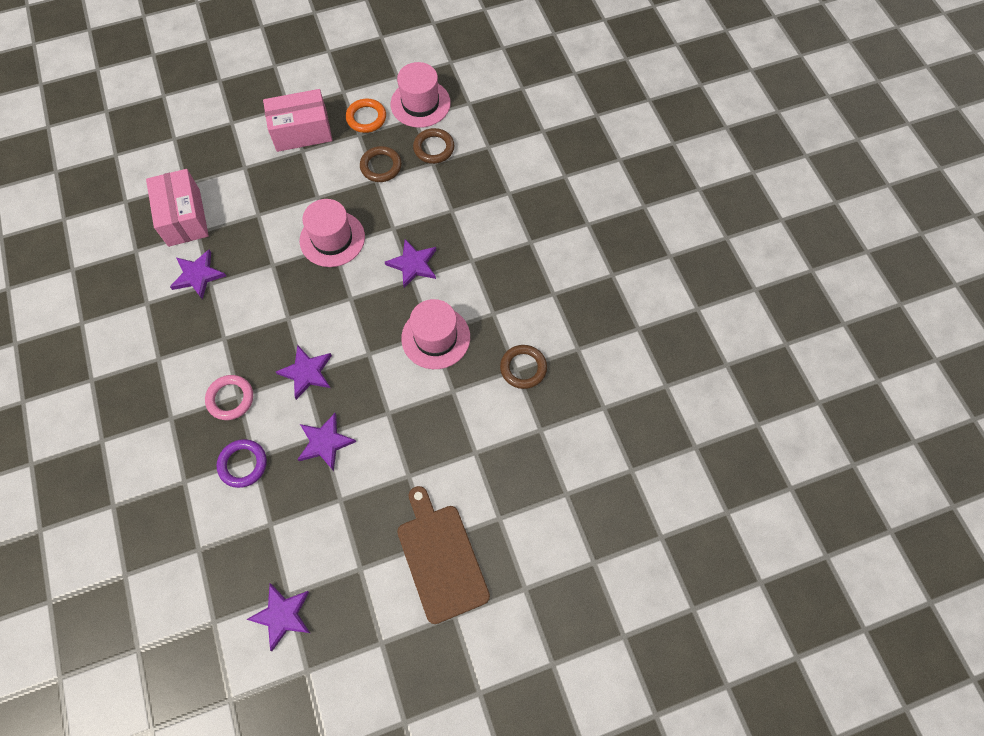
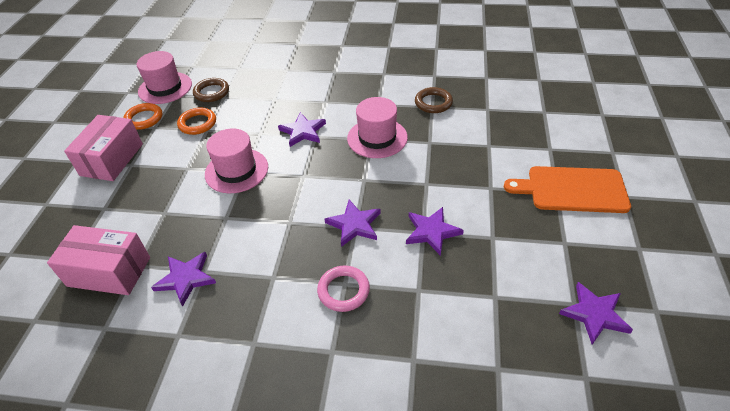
camera: 60 degrees left, 20 degrees down
purple ring [217,439,267,488] -> none
brown ring [360,146,402,182] -> orange ring [177,108,216,135]
brown cutting board [397,486,490,624] -> orange cutting board [504,166,631,213]

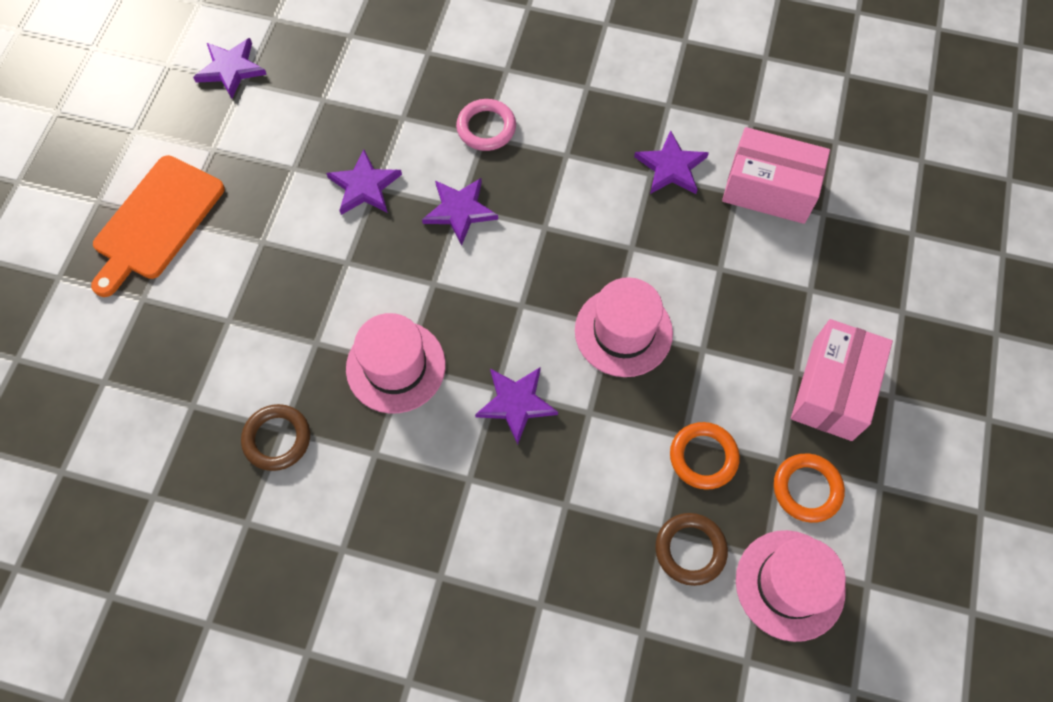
camera: 175 degrees left, 20 degrees up
orange cutting board [504,166,631,213] -> orange cutting board turned 105 degrees clockwise [91,155,225,297]

